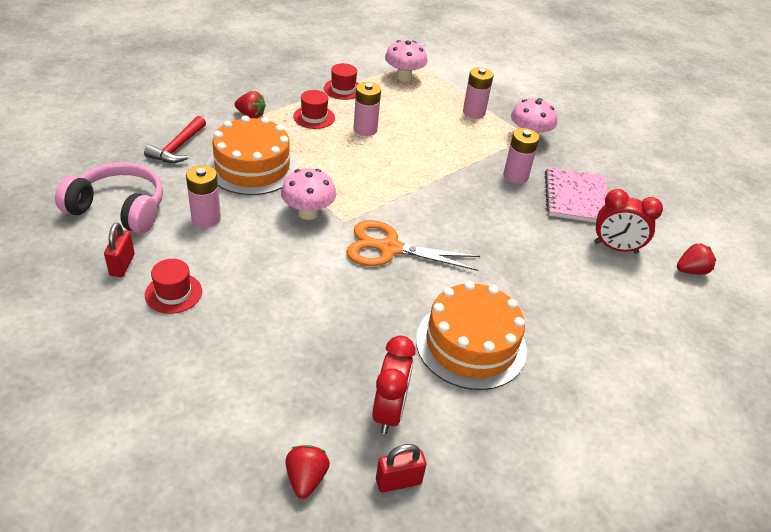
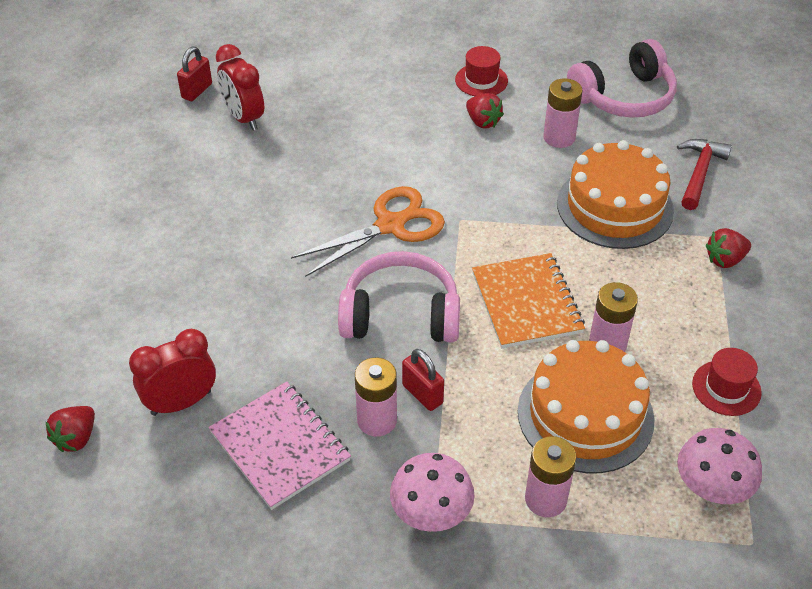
camera: 140 degrees right, 5 degrees up
red padlock [104,223,135,277] -> red padlock moved to [402,349,444,411]
red hammer [144,116,206,163] -> red hammer turned 45 degrees clockwise [677,139,732,210]
pink mushroom [281,168,336,220] -> none
red strawberry [285,445,330,499] -> red strawberry moved to [466,93,504,128]
red hat [293,90,335,129] -> none
orange cake [416,281,527,390] -> orange cake moved to [518,340,655,473]
none -> pink headphones [338,251,460,343]
none -> orange notebook [472,253,585,348]

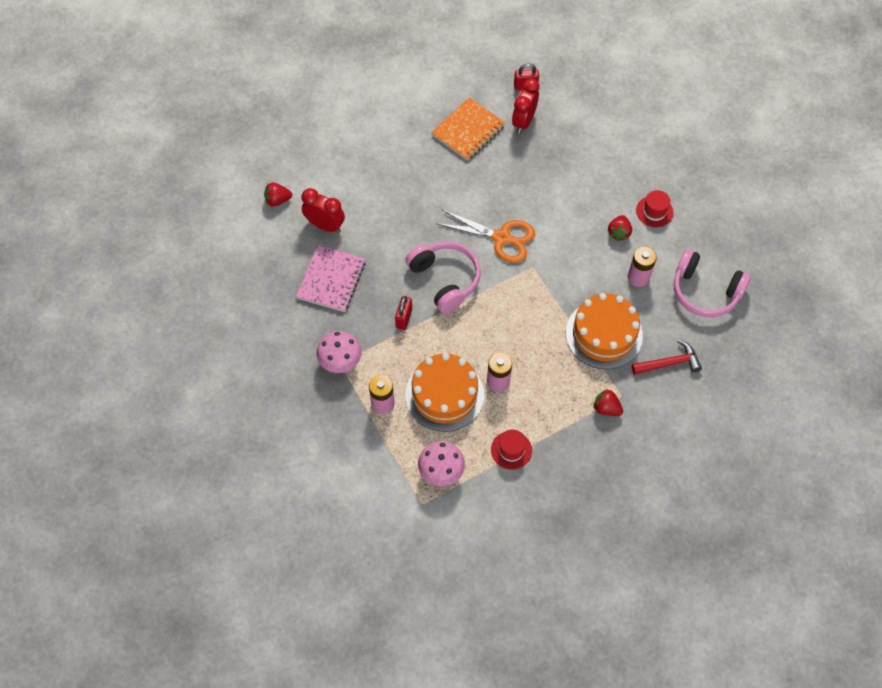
camera: 55 degrees right, 15 degrees up
pink battery [355,358,397,437] -> none
orange notebook [472,253,585,348] -> orange notebook moved to [431,97,505,161]

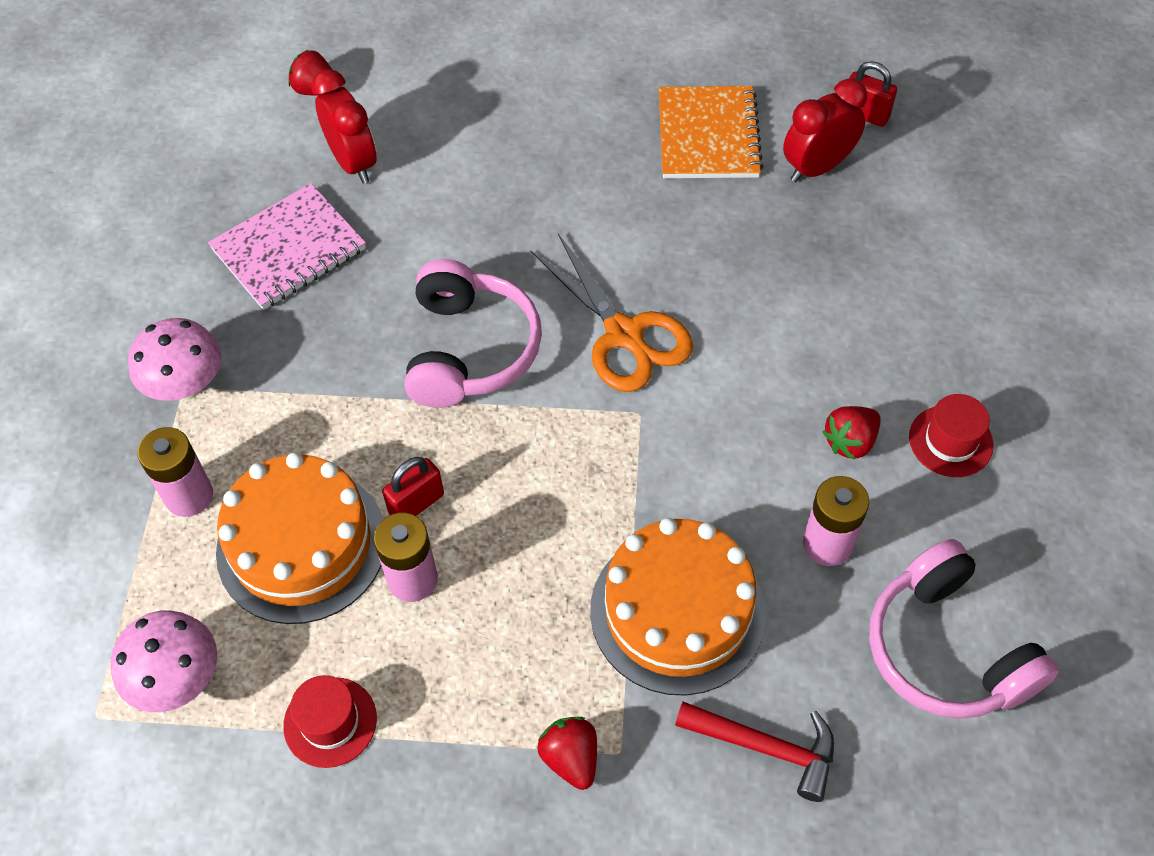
camera: 35 degrees right, 5 degrees down
red padlock [395,296,412,330] -> red padlock moved to [382,457,444,516]
orange notebook [431,97,505,161] -> orange notebook turned 75 degrees counterclockwise [659,86,763,178]

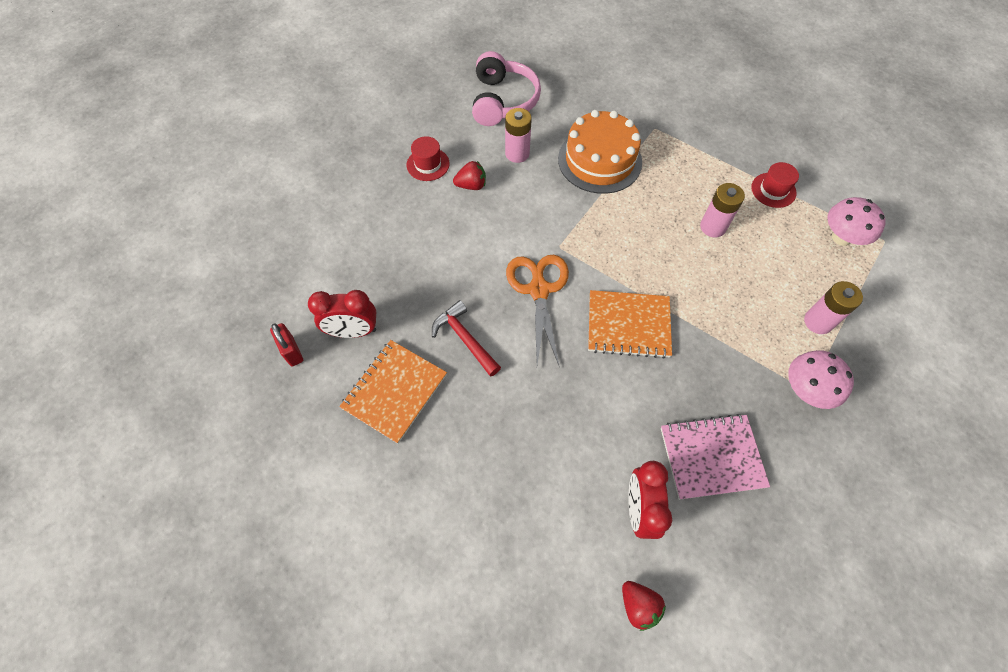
camera: 150 degrees left, 5 degrees up
orange cake [216,452,384,624] -> none
red padlock [382,457,444,516] -> none
pink headphones [405,259,542,408] -> orange notebook [588,290,672,359]
red strawberry [537,717,597,790] -> none
red hammer [675,702,834,802] -> red hammer moved to [432,300,501,376]

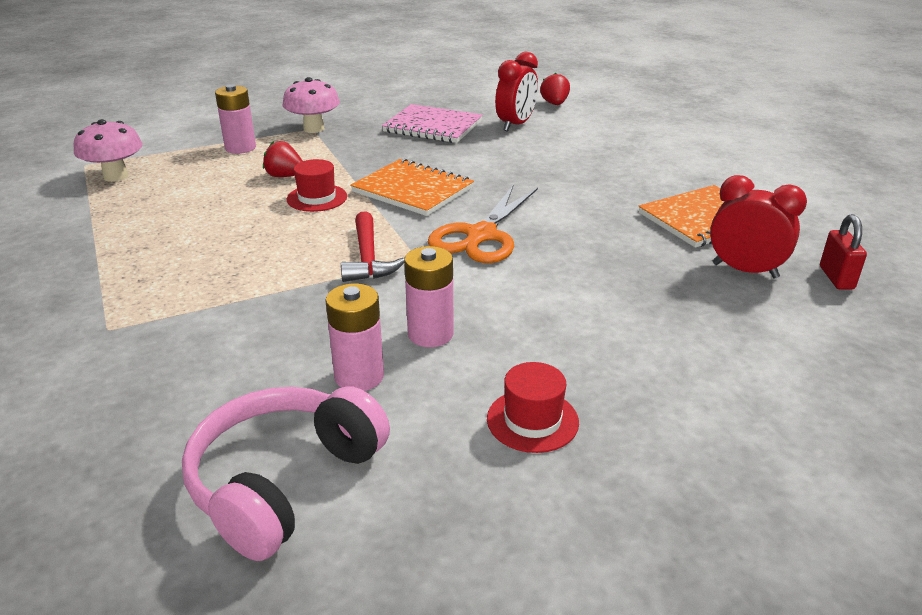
camera: 150 degrees left, 30 degrees down
red hammer [432,300,501,376] -> red hammer moved to [341,211,405,282]
red strawberry [453,161,486,190] -> red strawberry moved to [263,141,303,177]
orange cake [558,110,642,194] -> none
pink battery [700,183,745,237] -> pink battery moved to [404,246,454,347]
red hat [751,162,799,208] -> red hat moved to [287,159,347,212]

